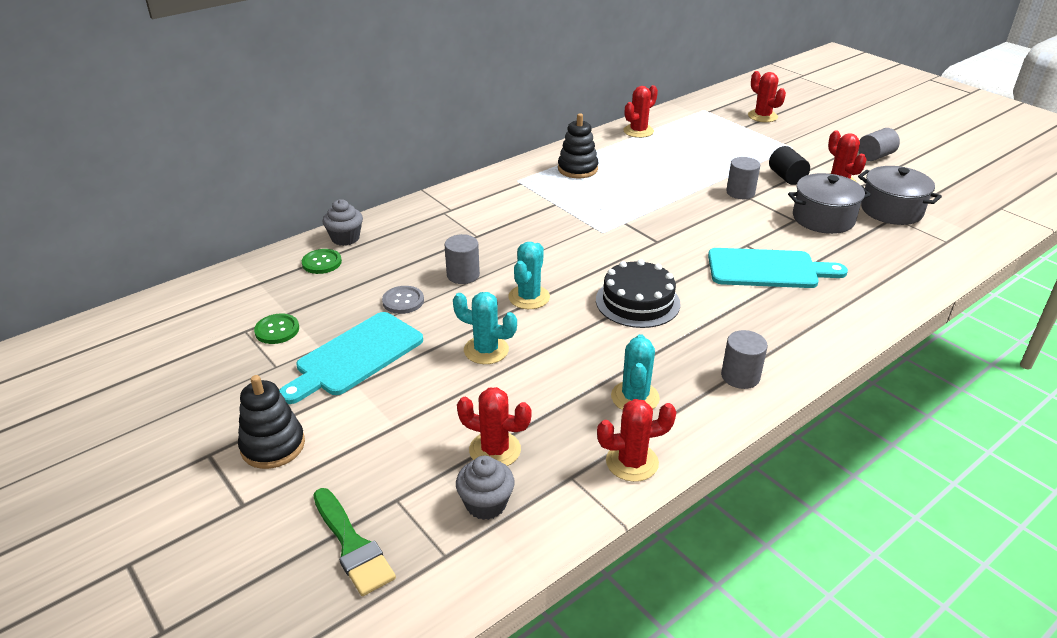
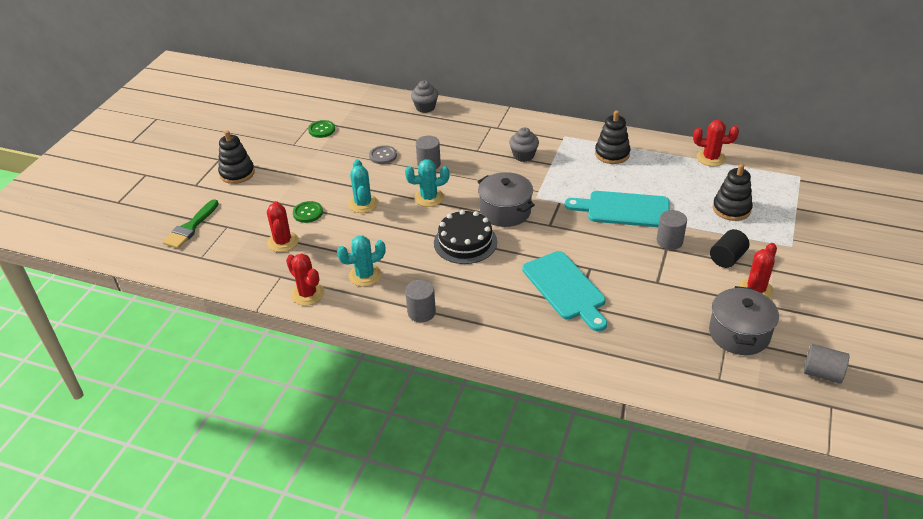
camera: 60 degrees right, 5 degrees up
turquoise cutting board [279,312,423,404] -> turquoise cutting board moved to [565,191,670,227]
green button [302,249,342,274] -> green button moved to [293,201,323,223]
grey cupcake [456,455,515,520] -> grey cupcake moved to [509,127,539,162]
red cactus [748,71,786,122] -> none
grey pot [788,173,871,234] -> grey pot moved to [477,172,535,227]
grey cylinder [858,128,900,161] -> grey cylinder moved to [803,344,849,384]
none -> black stacking toy [713,164,753,221]

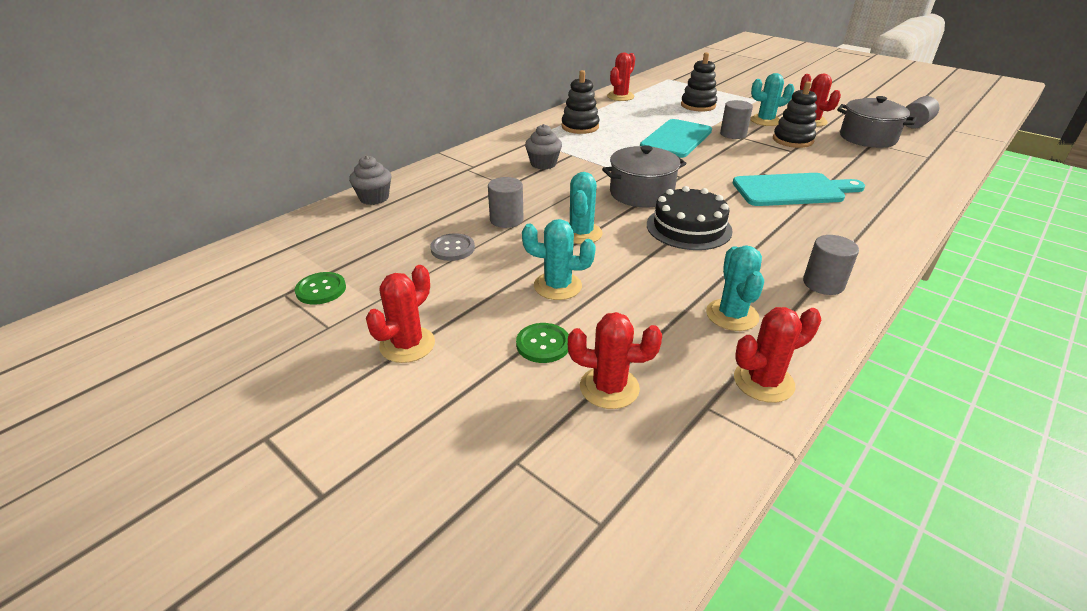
camera: 70 degrees left, 5 degrees down
green brush [163,199,219,249] -> none
black stacking toy [218,130,255,184] -> black stacking toy moved to [773,81,817,148]
black cylinder [710,229,750,268] -> turquoise cactus [750,73,794,126]
none -> red cactus [366,265,435,363]

